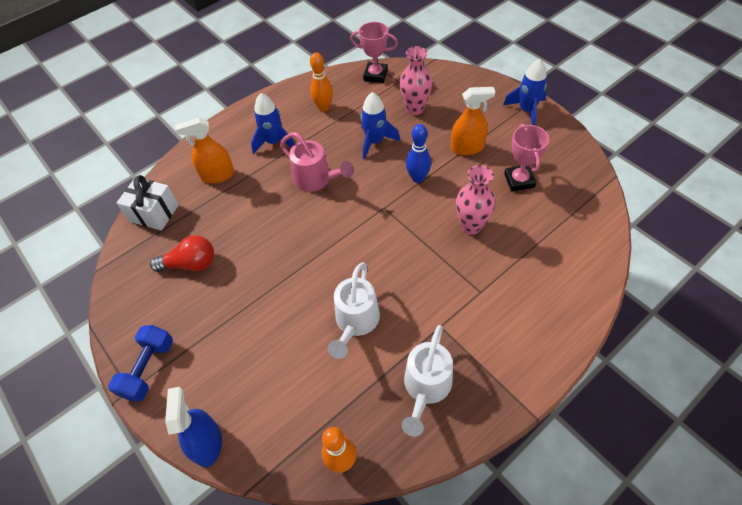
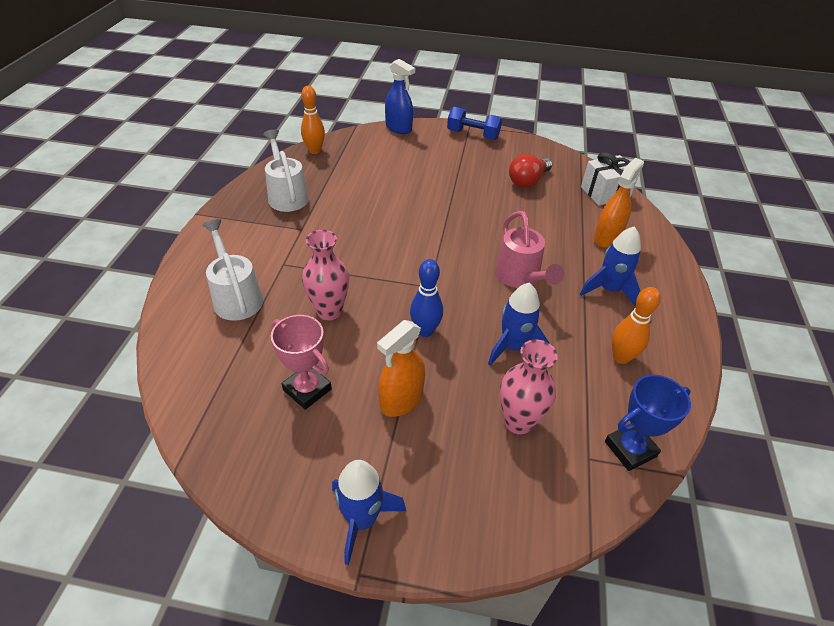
camera: 135 degrees right, 10 degrees down
blue dumbbell [108,325,173,402] -> blue dumbbell turned 45 degrees counterclockwise [447,107,502,140]
pink watering can [280,132,354,192] -> pink watering can turned 105 degrees counterclockwise [495,211,564,288]
white watering can [328,262,380,359] -> white watering can moved to [202,219,263,321]
pink trophy [350,22,398,83] -> blue trophy [605,374,691,471]

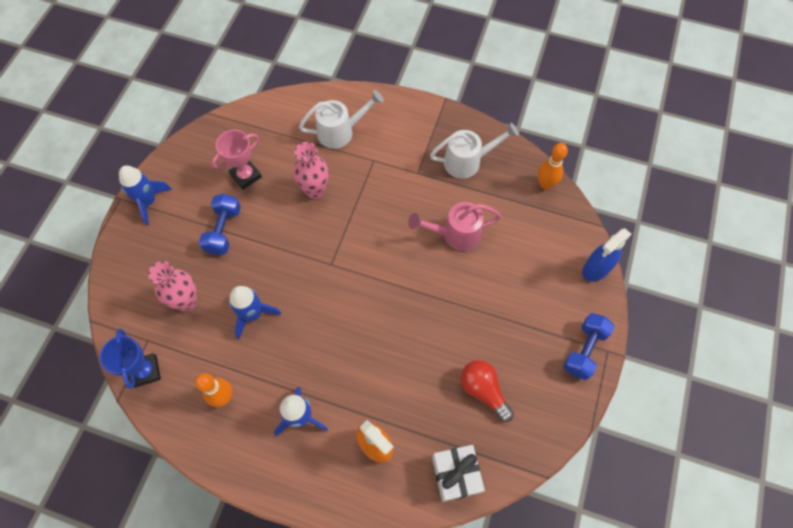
camera: 100 degrees right, 20 degrees up
orange spray bottle [377,320,425,417] -> blue dumbbell [199,194,241,255]
blue bowling pin [410,259,443,337] -> none
pink watering can [495,211,564,288] -> pink watering can moved to [408,202,502,251]

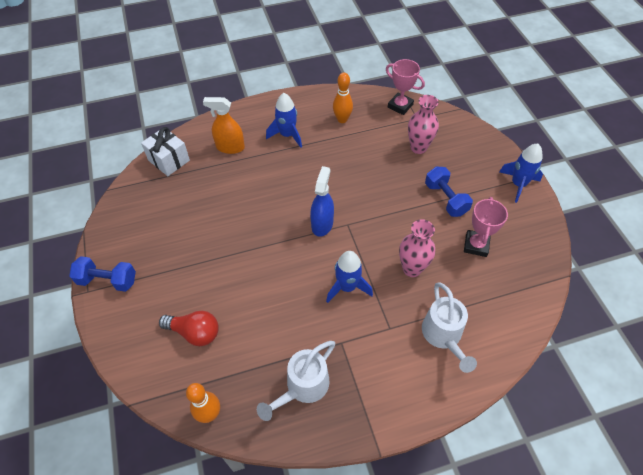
camera: 145 degrees right, 10 degrees down
blue trophy [100,329,161,389] -> pink trophy [386,59,425,115]
blue rocket [229,286,281,339] -> blue rocket moved to [326,251,373,303]
white watering can [299,90,384,149] -> white watering can turned 45 degrees counterclockwise [422,282,477,373]
pink watering can [408,202,502,251] -> none
red light bulb [461,360,514,422] -> red light bulb moved to [159,311,219,346]
blue dumbbell [563,313,615,380] -> blue dumbbell turned 75 degrees counterclockwise [69,256,136,292]
blue spray bottle [582,228,632,282] -> blue spray bottle moved to [310,166,334,237]

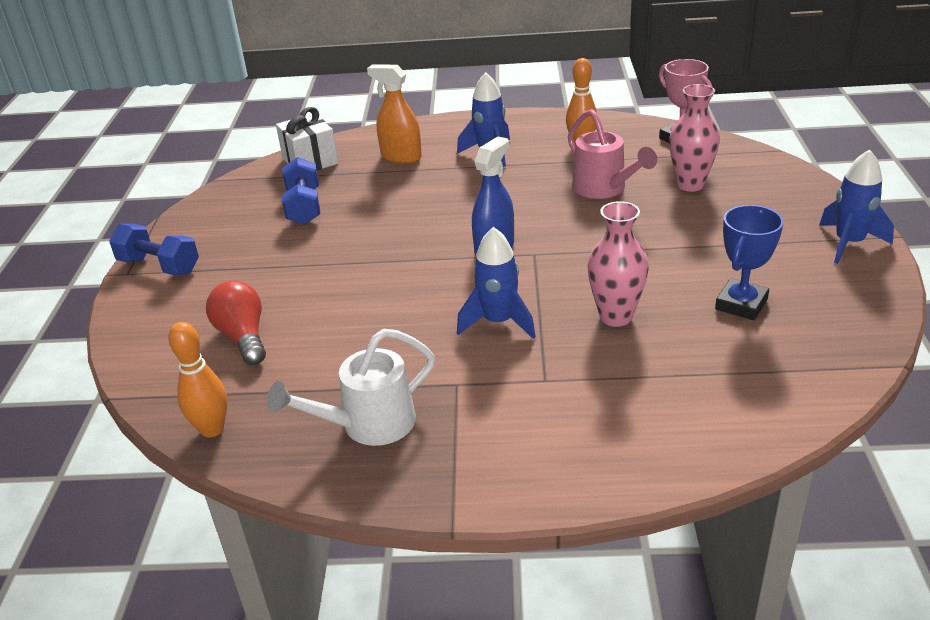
camera: 20 degrees right, 20 degrees down
red light bulb [159,311,219,346] -> red light bulb turned 150 degrees counterclockwise [206,280,266,365]
white watering can [422,282,477,373] -> none
blue dumbbell [425,166,473,217] -> blue dumbbell moved to [282,157,320,225]
pink trophy [464,197,508,257] -> blue trophy [715,205,784,320]
none -> pink watering can [568,109,657,199]

